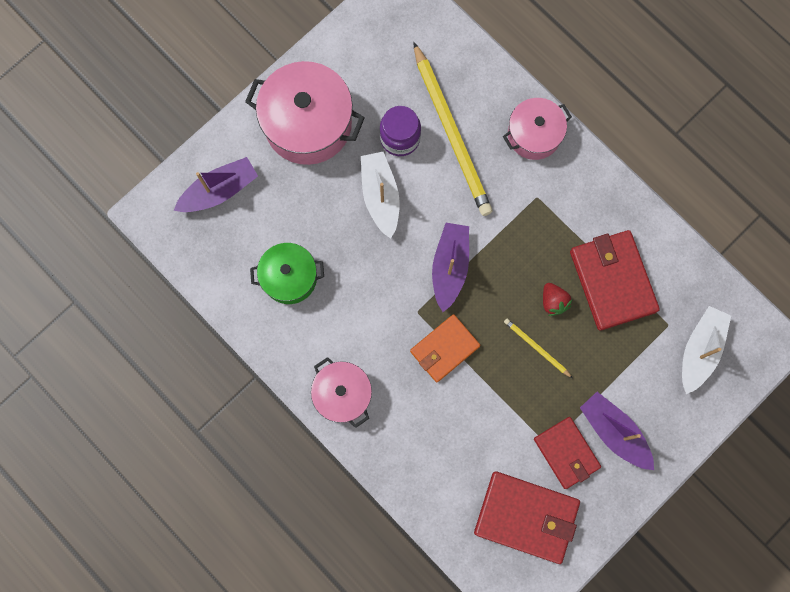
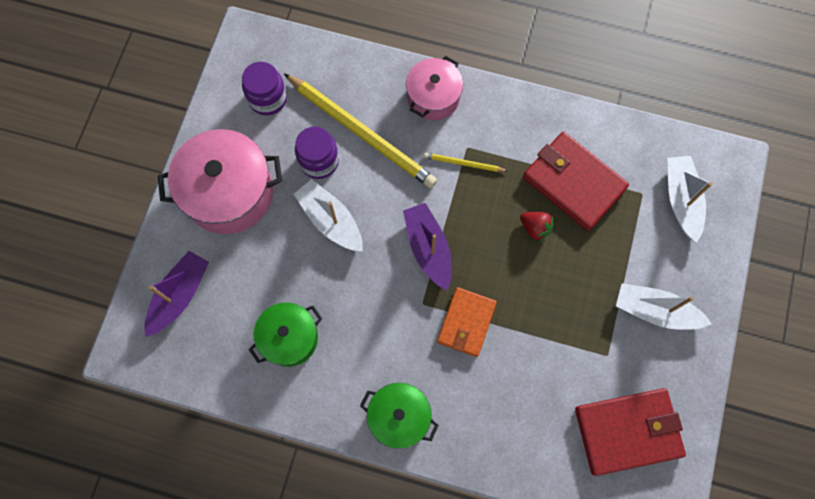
camera: 30 degrees left, 5 degrees down
pink pot [311,357,372,428] -> green pot [360,383,439,449]
yellow pencil [504,319,573,378] -> yellow pencil moved to [424,153,507,172]
red wallet [534,417,601,489] -> none
purple boat [580,392,654,470] -> white boat [616,283,712,330]
none -> purple jar [242,62,287,115]

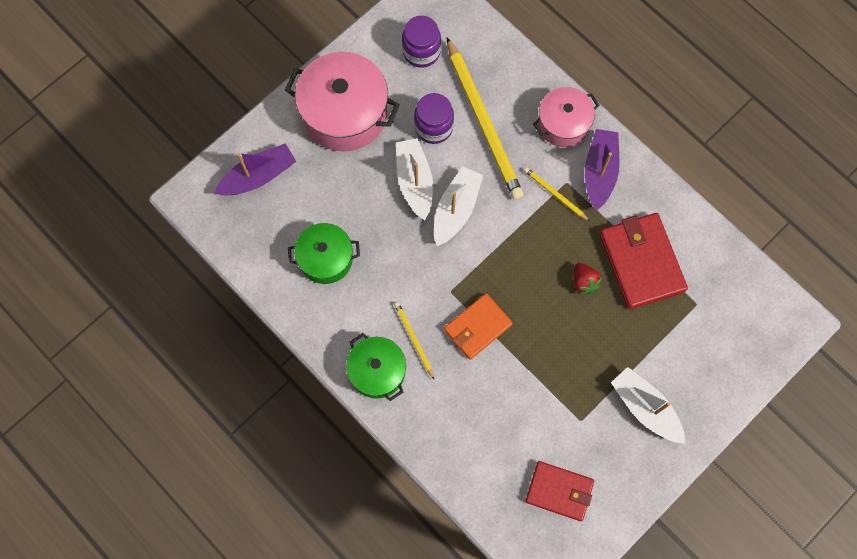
camera: 30 degrees right, 0 degrees up
purple boat [403,203,451,290] -> purple boat moved to [585,129,619,211]
red wallet [575,388,686,476] -> red wallet [525,461,594,521], size x0.66
white boat [668,156,712,243] -> white boat moved to [434,166,483,246]
none -> yellow pencil [394,302,434,379]

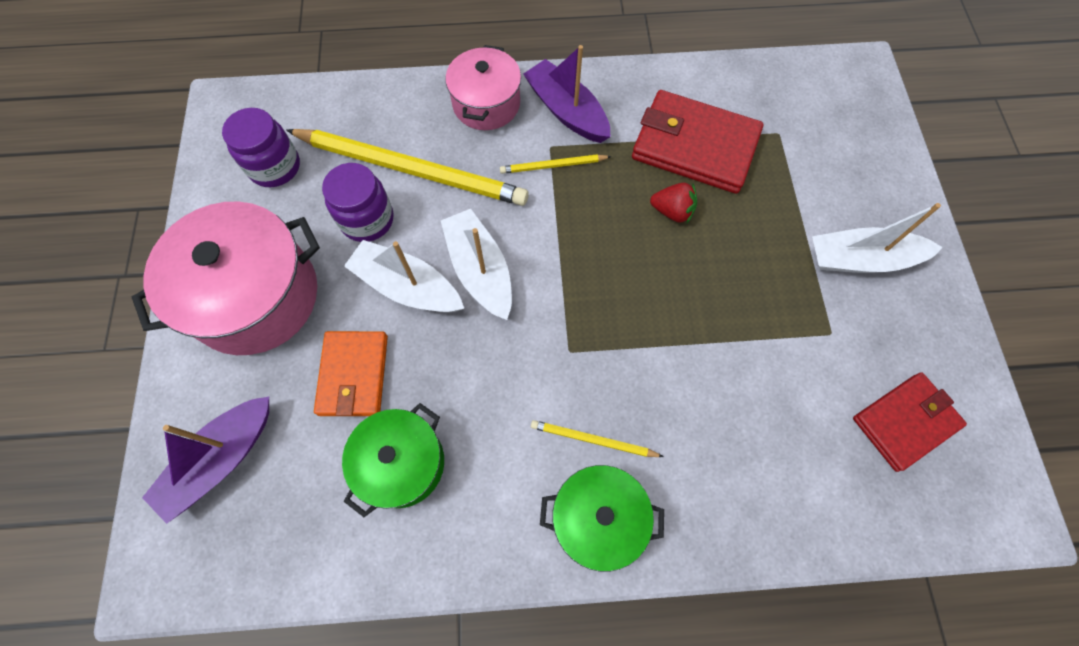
camera: 50 degrees left, 5 degrees down
purple boat [214,143,296,195] -> purple boat turned 150 degrees counterclockwise [142,397,269,524]
orange wallet [444,293,513,360] -> orange wallet moved to [314,331,388,416]

